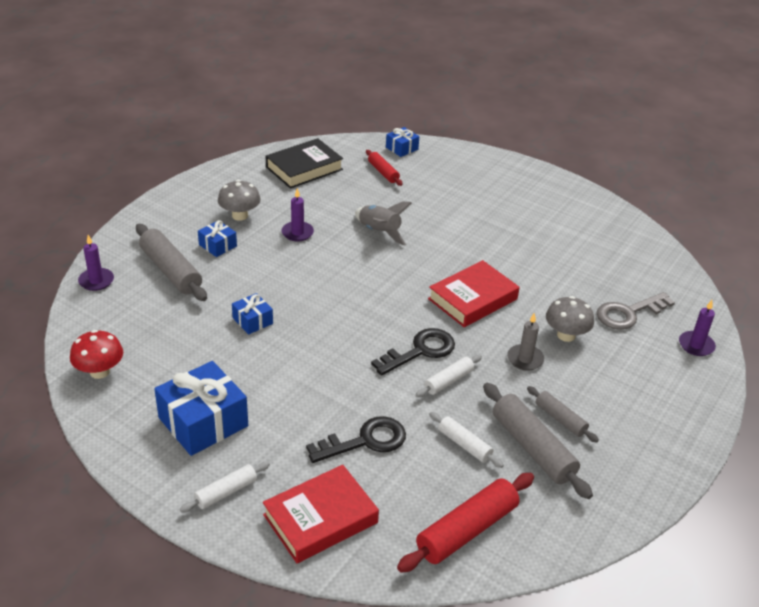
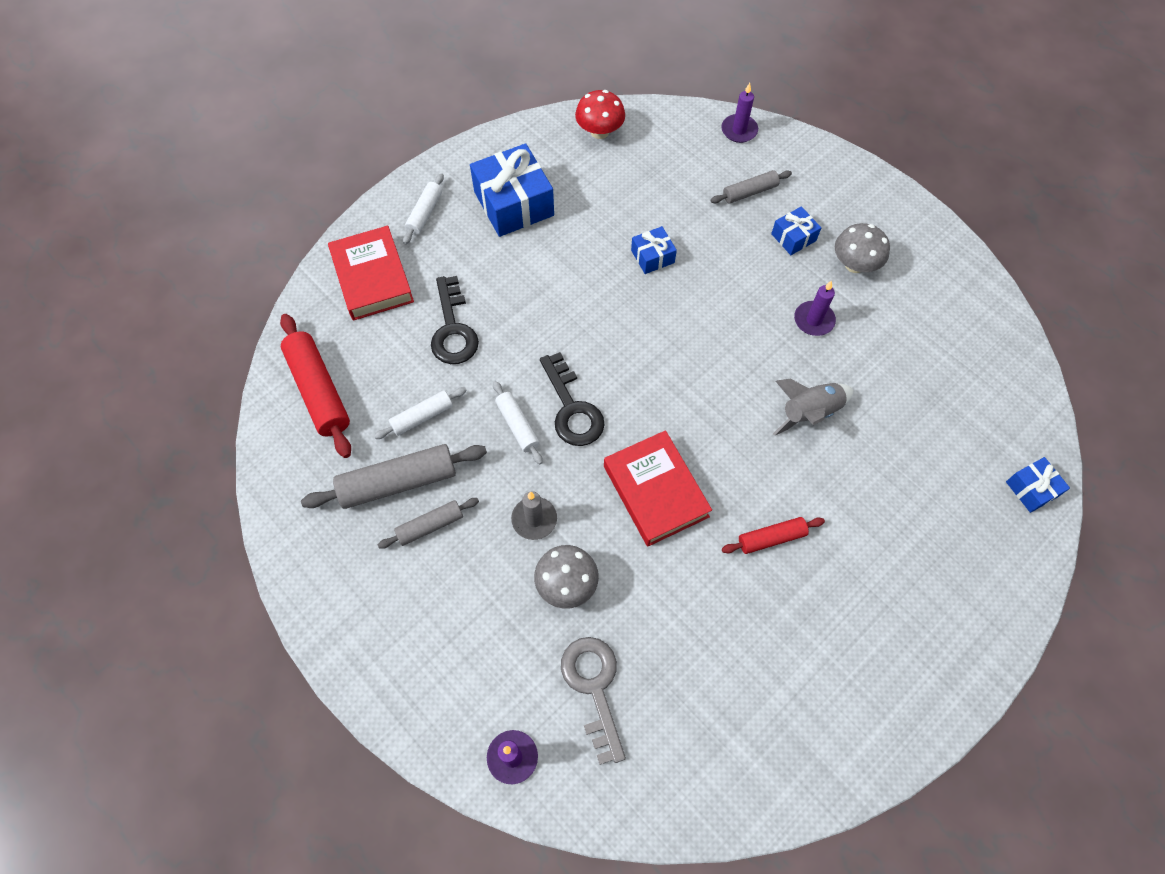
camera: 105 degrees right, 25 degrees up
grey rolling pin [136,224,207,301] -> grey rolling pin [710,170,792,204], size x0.57
white rolling pin [180,462,270,512] -> white rolling pin turned 45 degrees clockwise [403,173,444,244]
black book [266,138,343,189] -> none
red rolling pin [366,150,403,186] -> red rolling pin moved to [722,517,825,554]

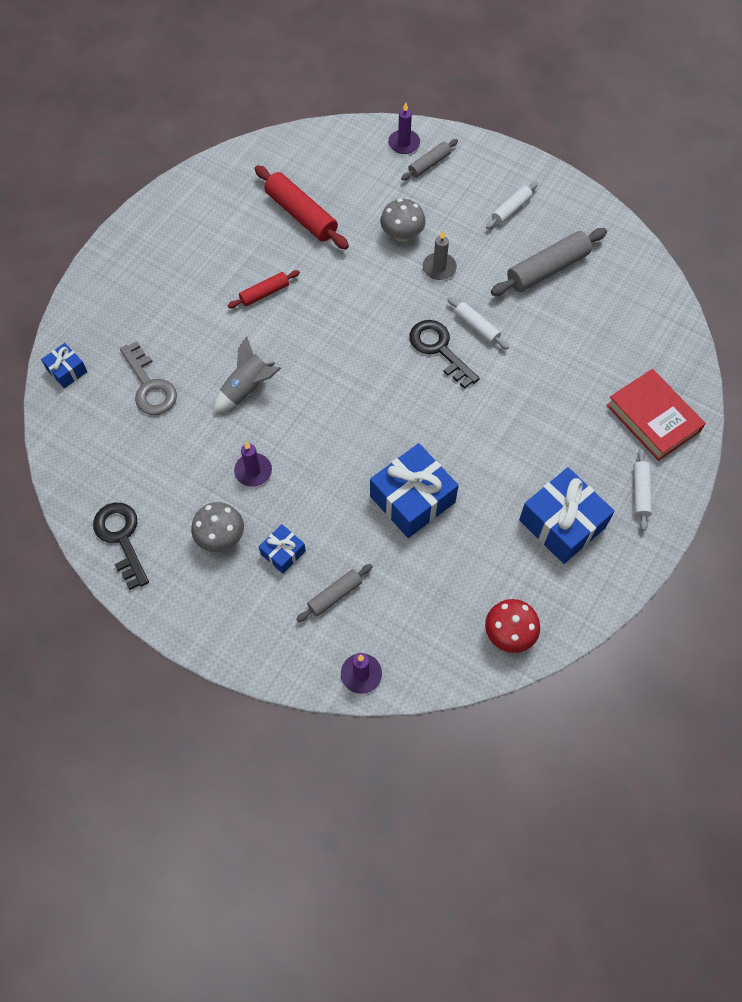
camera: 165 degrees right, 0 degrees up
red rolling pin [280,314,351,458] -> red rolling pin moved to [255,165,349,249]
white rolling pin [374,387,467,439] -> white rolling pin moved to [486,182,538,229]
grey rolling pin [378,498,479,549] -> grey rolling pin moved to [401,139,458,181]
black key [431,276,479,364] -> black key moved to [93,503,149,590]
grey key [561,637,626,765] -> grey key moved to [120,341,177,415]
red book [604,430,712,546] -> none
blue gift [631,226,677,274] -> blue gift [370,443,459,538], size x1.95

